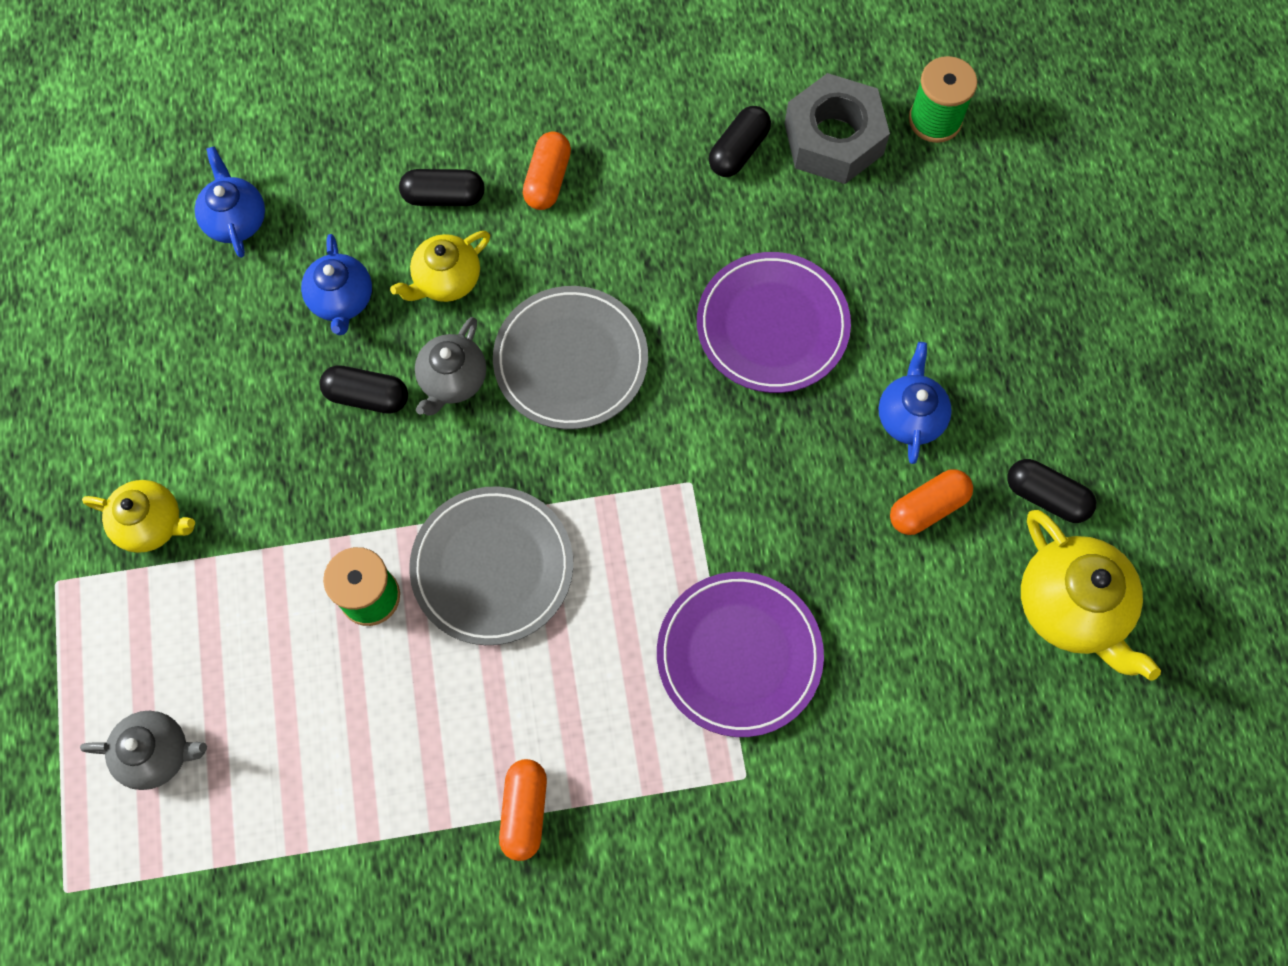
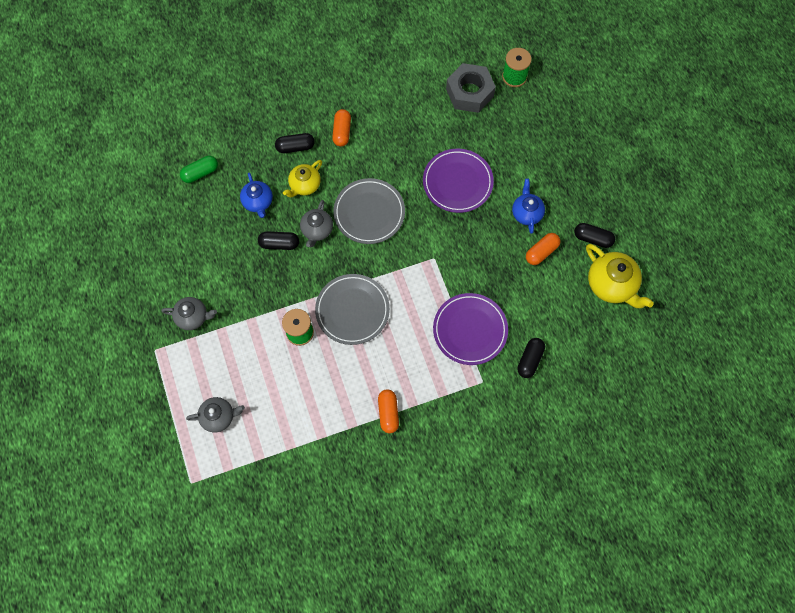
camera: 10 degrees left, 0 degrees up
yellow teapot [82,480,195,553] -> grey teapot [161,297,217,330]
blue teapot [195,146,265,258] -> green capsule [180,156,218,183]
black capsule [709,106,771,177] -> black capsule moved to [517,338,545,378]

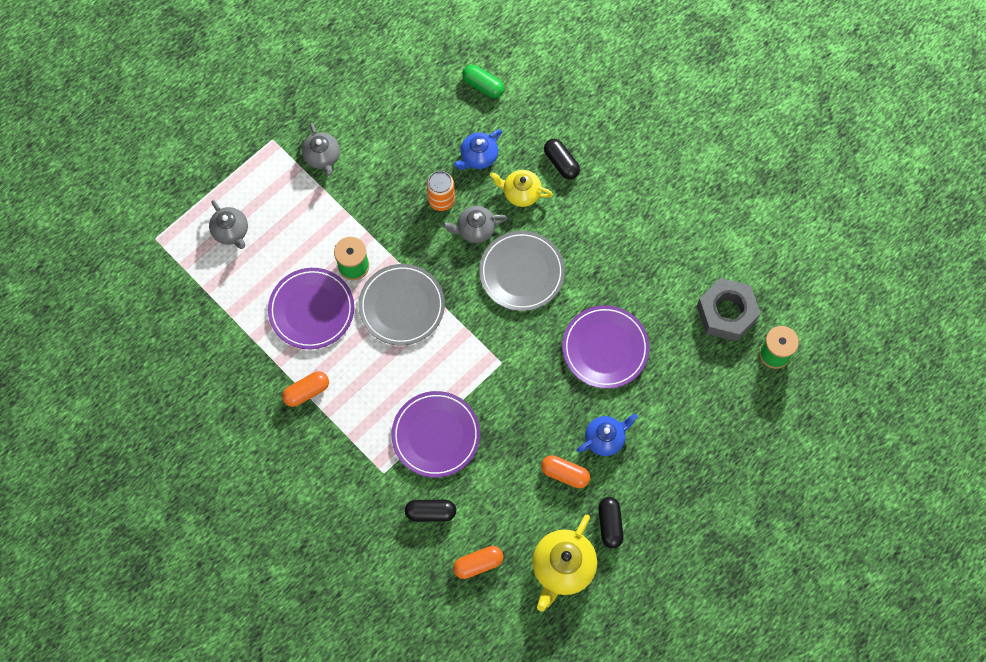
camera: 65 degrees right, 0 degrees up
black capsule [258,231,299,250] -> orange can [426,171,455,211]
orange capsule [332,109,351,146] -> orange capsule moved to [453,546,503,579]
none -> purple plate [268,268,354,349]

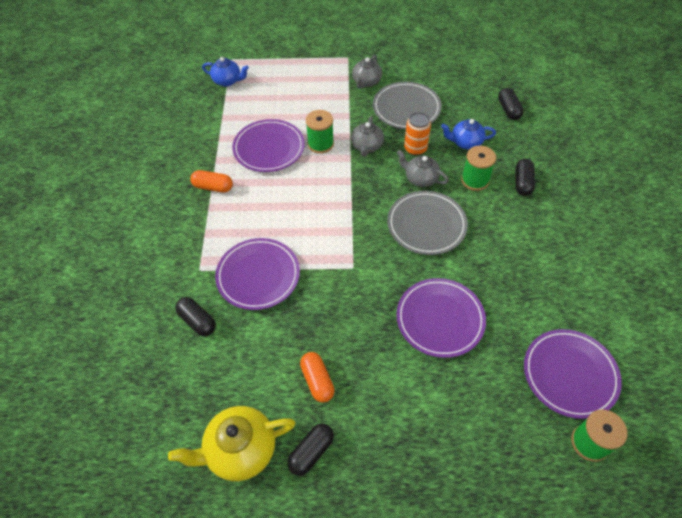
camera: 45 degrees right, 15 degrees down
grey teapot [209,200,248,249] -> grey teapot moved to [351,116,384,157]
grey plate [359,264,445,345] -> grey plate moved to [373,82,442,129]
orange capsule [453,546,503,579] -> none
green capsule [462,65,504,98] -> black capsule [498,88,524,120]
yellow teapot [490,170,553,207] -> green spool [461,146,496,191]
blue teapot [577,414,638,456] -> blue teapot moved to [202,57,249,86]
grey nut [697,278,761,341] -> purple plate [524,329,622,419]

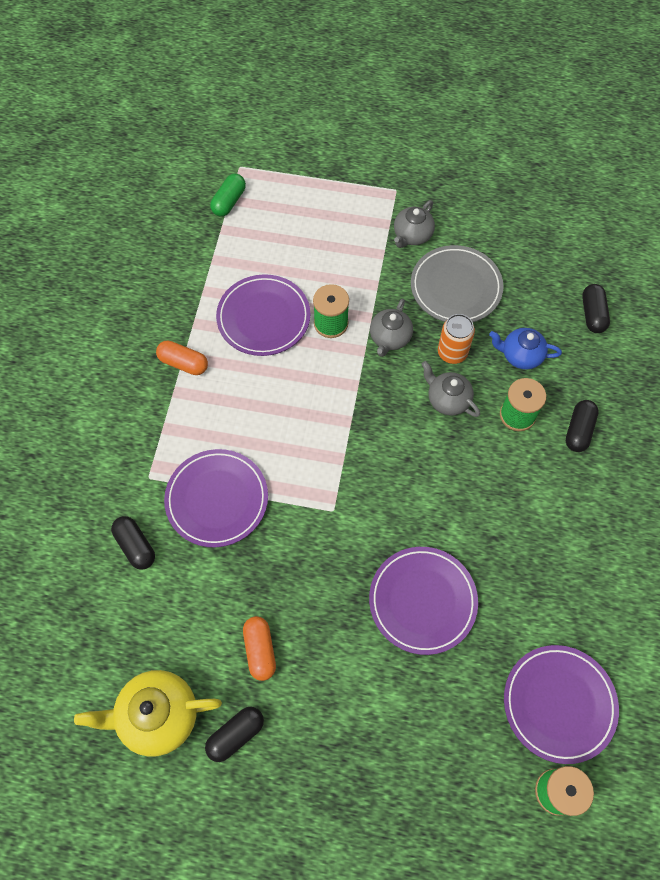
camera: 10 degrees right, 10 degrees up
blue teapot [202,57,249,86] -> green capsule [210,174,246,216]
grey plate [387,191,468,255] -> none

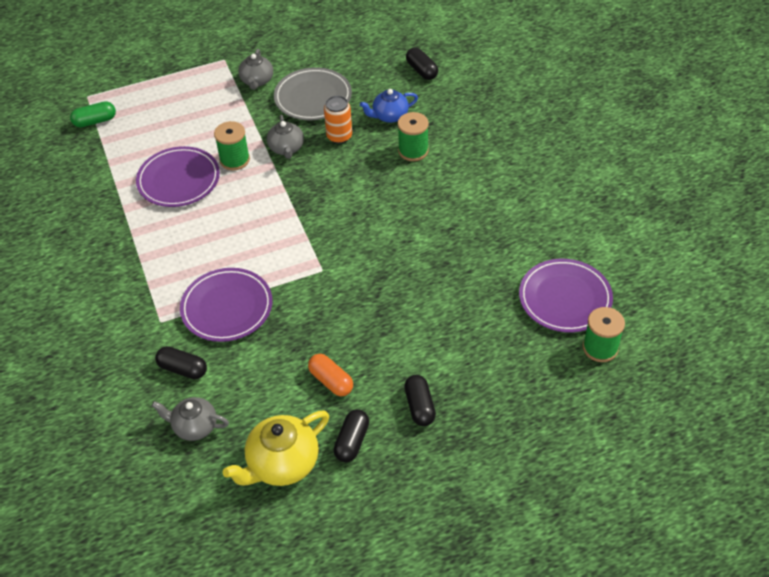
camera: 30 degrees left, 15 degrees down
orange capsule [156,340,208,375] -> none
green capsule [210,174,246,216] -> green capsule turned 75 degrees clockwise [70,101,116,127]
purple plate [369,547,478,655] -> none
grey teapot [422,361,480,417] -> grey teapot moved to [152,397,229,441]
black capsule [566,400,599,452] -> black capsule moved to [404,375,436,426]

